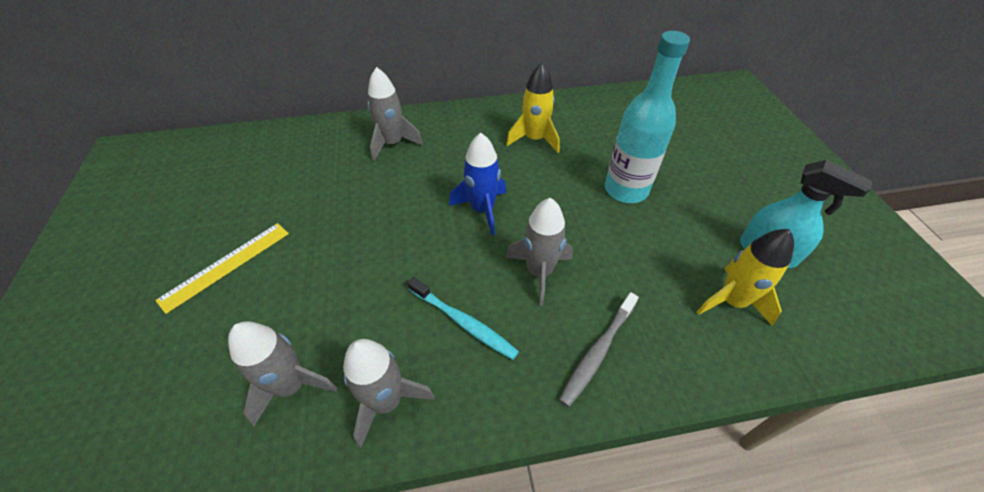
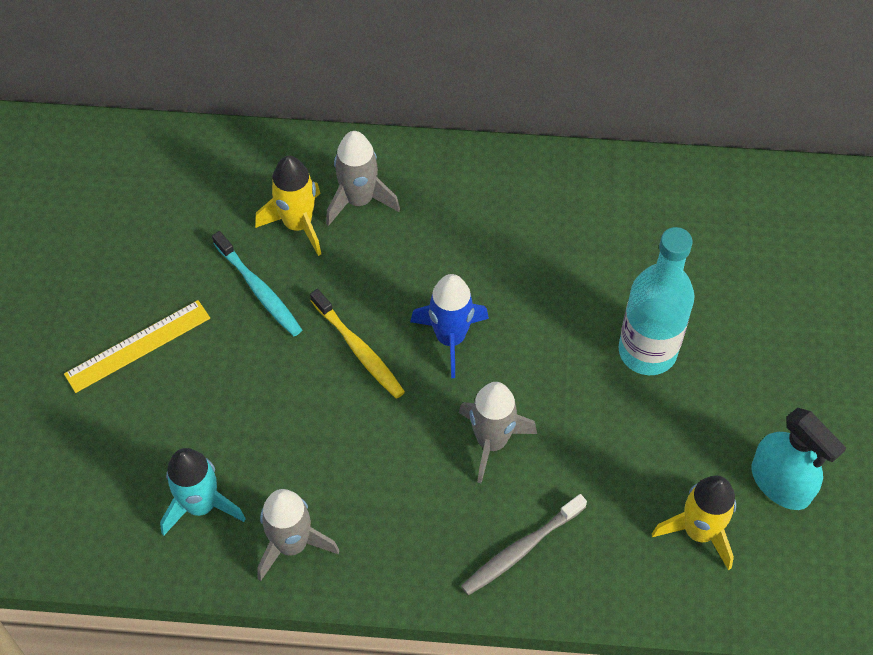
camera: 15 degrees right, 10 degrees up
grey rocket [228,321,337,426] -> turquoise rocket [160,448,246,536]
turquoise toothbrush [408,277,519,360] -> turquoise toothbrush moved to [212,231,302,336]
yellow rocket [506,63,560,153] -> yellow rocket moved to [255,156,321,256]
none -> yellow toothbrush [310,289,405,399]

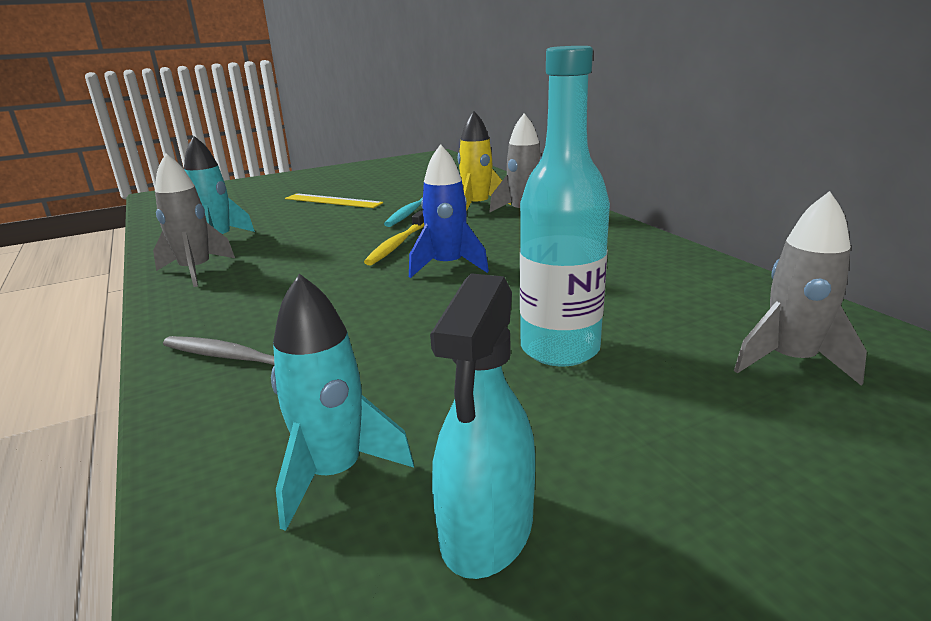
camera: 60 degrees right, 35 degrees down
grey rocket [459,382,537,483] -> grey rocket moved to [734,191,867,386]
yellow rocket [652,476,736,570] -> turquoise rocket [271,274,414,531]

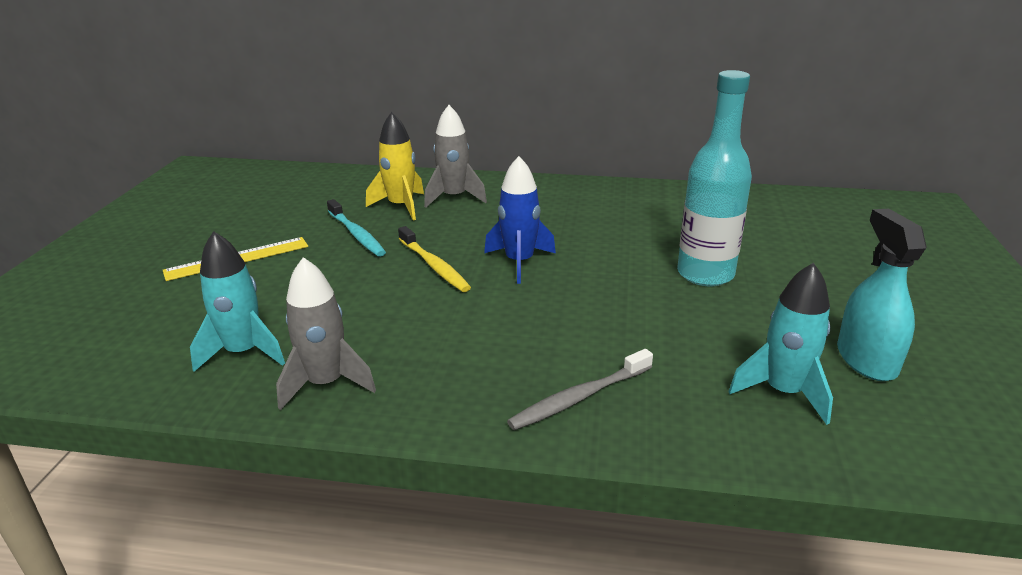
camera: 55 degrees left, 5 degrees up
turquoise spray bottle [430,273,535,579] -> turquoise spray bottle turned 150 degrees counterclockwise [837,209,926,381]
grey rocket [734,191,867,386] -> none

